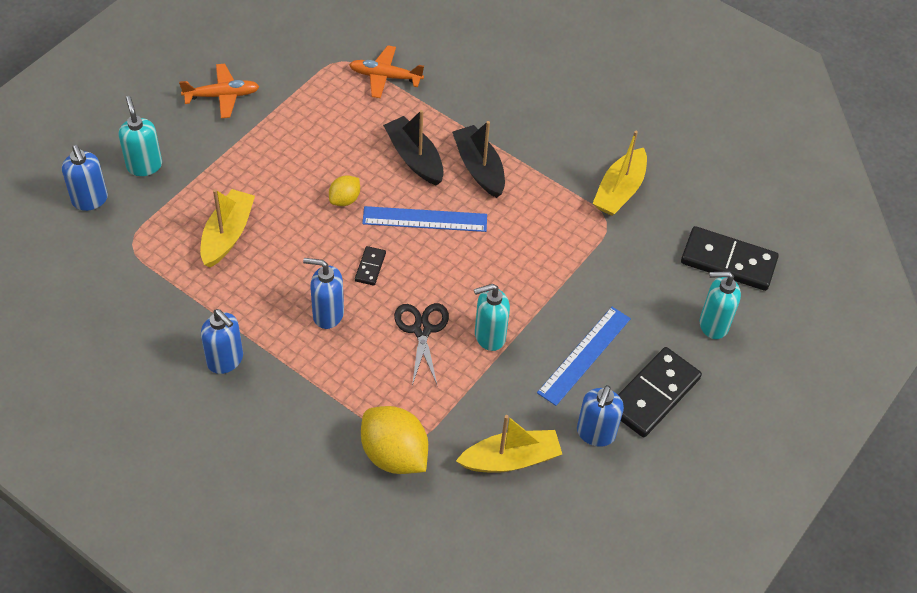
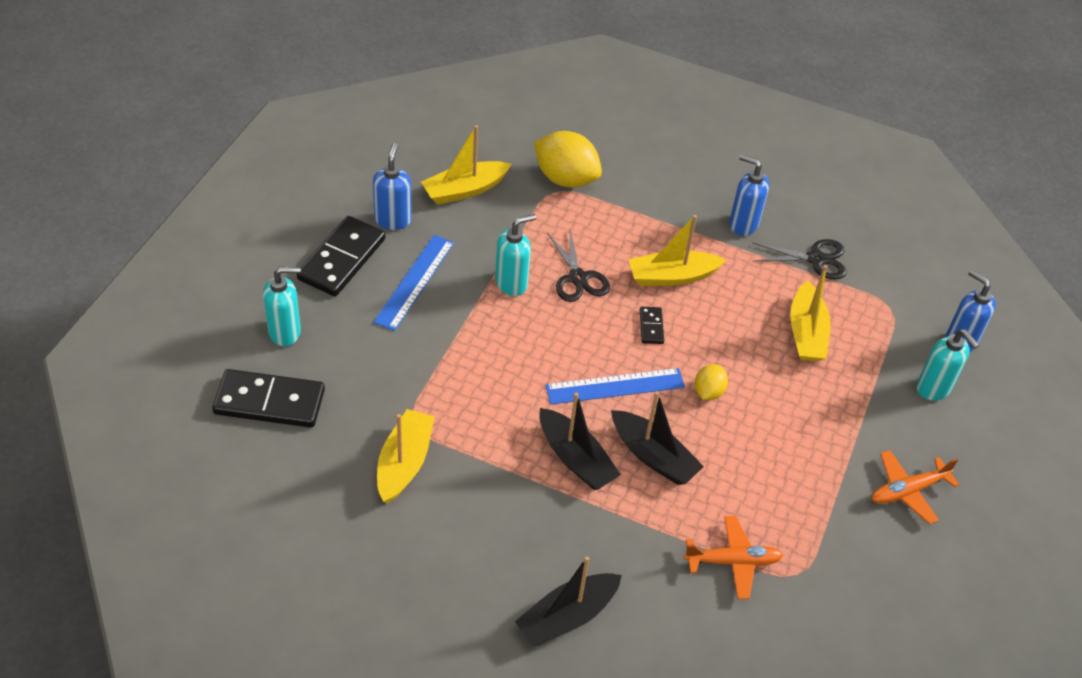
camera: 165 degrees right, 5 degrees down
blue soap dispenser [303,258,344,329] -> yellow boat [628,215,726,286]
none -> black boat [515,556,622,647]
none -> black scissors [752,239,847,280]

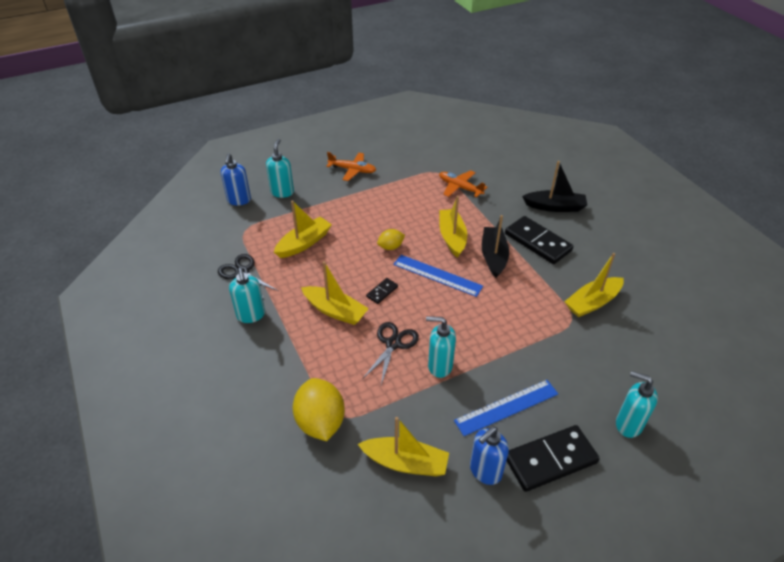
camera: 135 degrees left, 5 degrees down
black domino [212,369,325,428] -> black domino moved to [505,216,573,264]
black boat [611,391,704,485] -> yellow boat [439,196,467,258]
blue soap dispenser [729,154,769,236] -> turquoise soap dispenser [229,268,265,323]

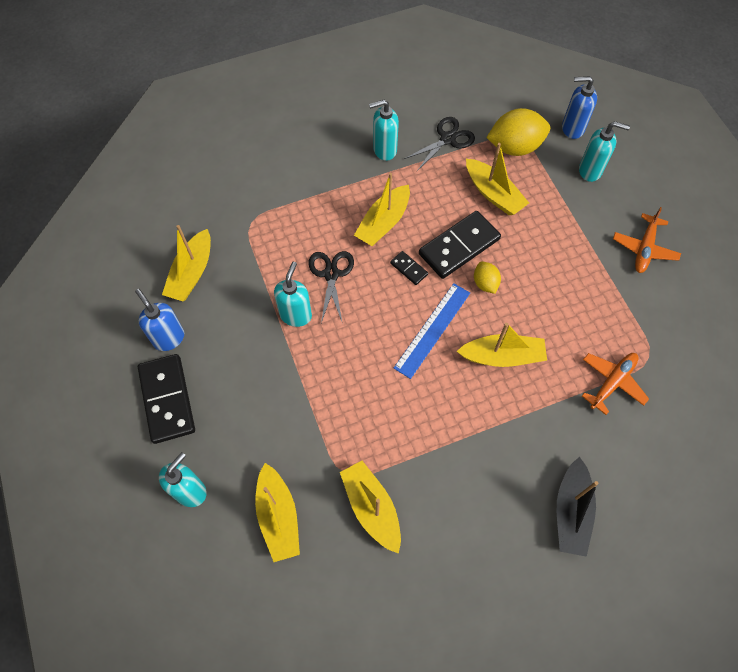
camera: 95 degrees right, 20 degrees up
yellow lemon [293,378,345,441] -> yellow lemon moved to [486,108,550,156]
black scissors [363,322,419,385] -> black scissors turned 120 degrees counterclockwise [309,251,354,324]
blue ruler [454,380,558,436] -> none
black boat [482,215,509,278] -> none
black domino [505,216,573,264] -> black domino moved to [419,211,501,279]
none -> yellow boat [255,463,300,562]

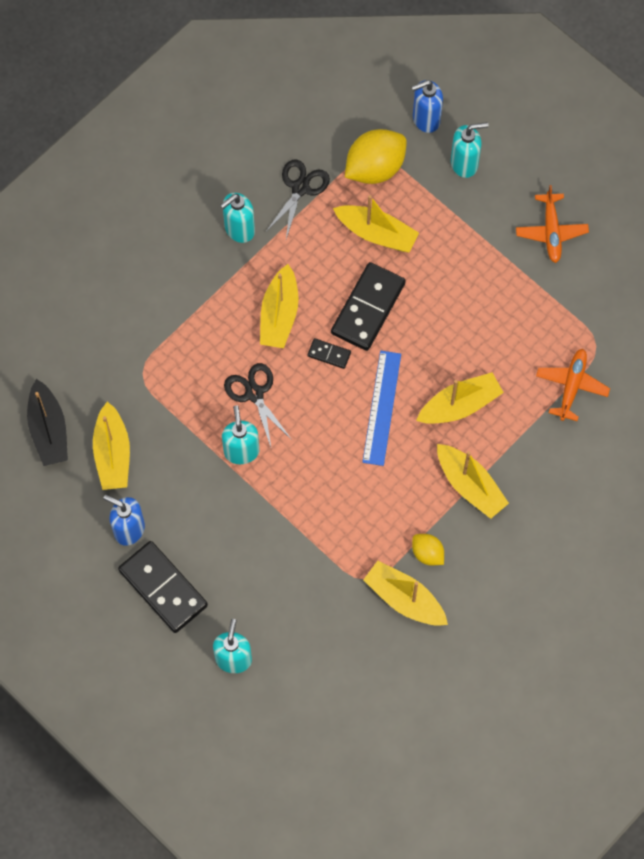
camera: 25 degrees left, 5 degrees up
yellow boat [255,463,300,562] -> yellow boat moved to [437,444,509,519]
yellow lemon [474,262,501,294] -> yellow lemon moved to [412,534,444,565]
black boat [557,457,598,557] -> black boat moved to [27,379,68,466]

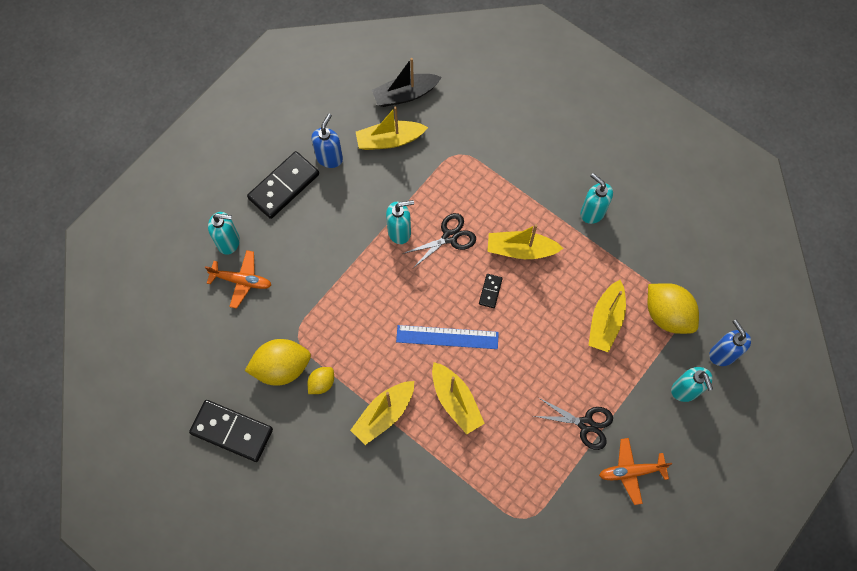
camera: 85 degrees right, 0 degrees up
black scissors [266,159,330,239] -> black scissors moved to [533,398,613,450]
black domino [331,262,406,351] -> black domino moved to [189,400,273,462]
yellow boat [363,561,448,626] -> yellow lemon [245,339,311,386]
orange plane [536,349,610,421] -> orange plane moved to [205,250,271,309]

